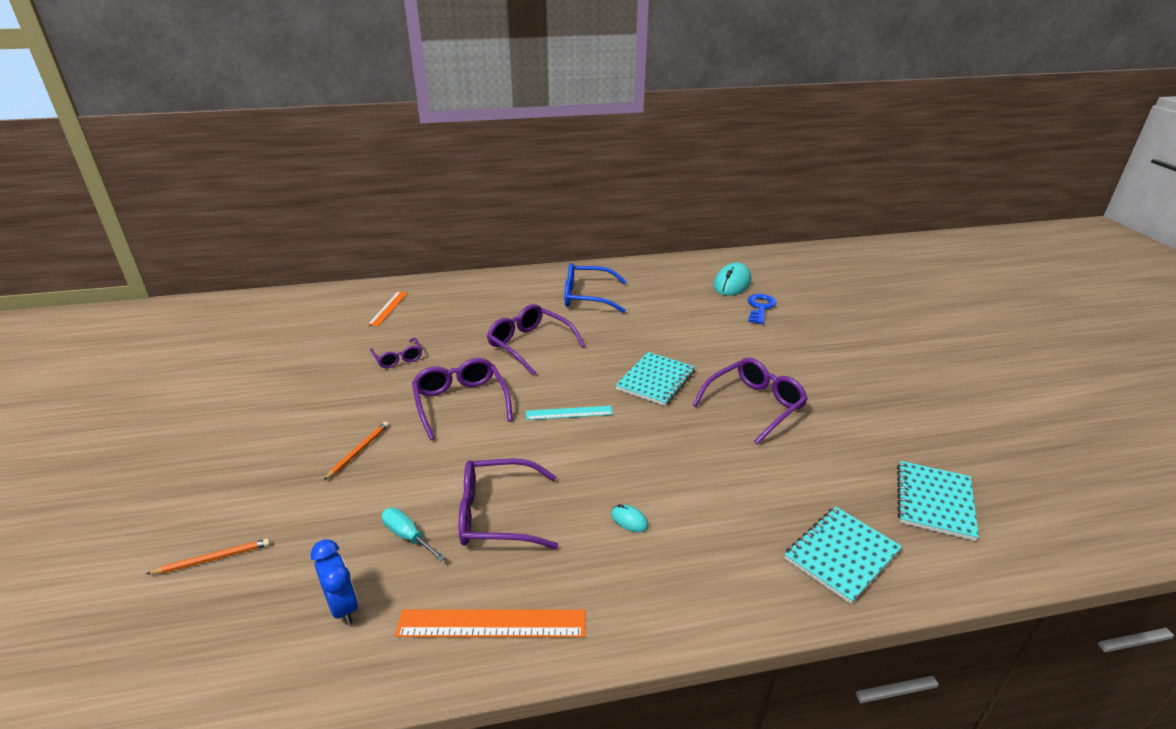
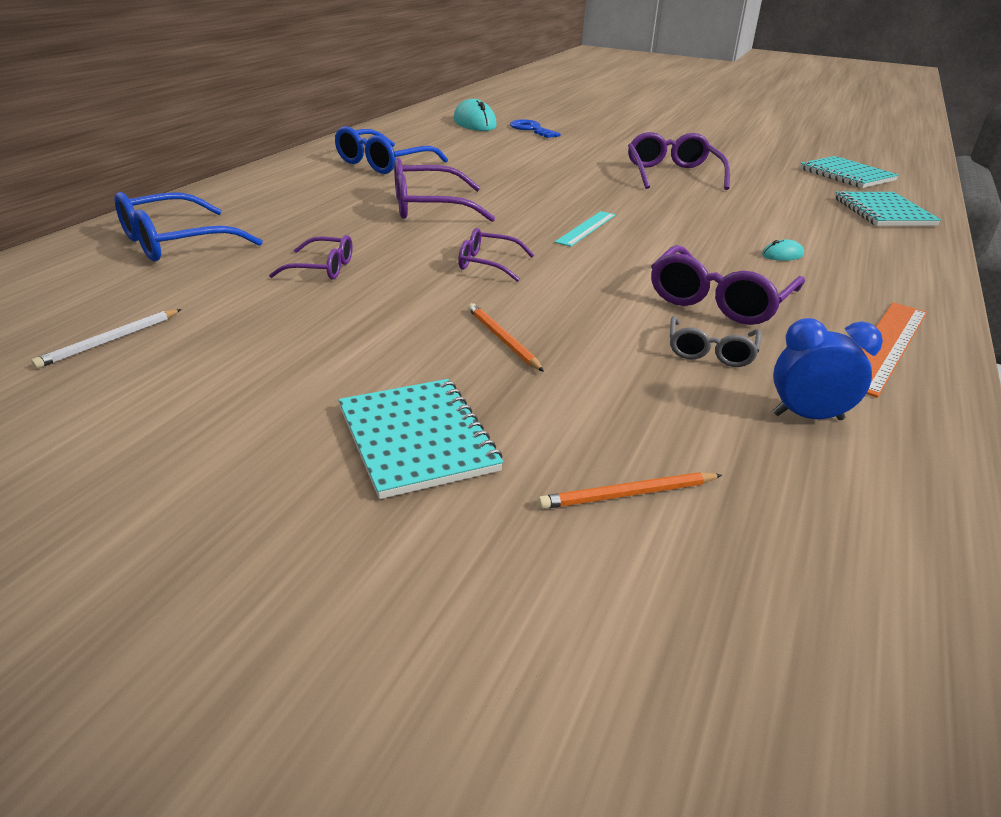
camera: 55 degrees left, 0 degrees up
orange pencil [147,539,270,574] -> orange pencil turned 120 degrees counterclockwise [538,472,722,509]
orange ruler [368,291,408,326] -> blue glasses [114,192,263,262]
turquoise screwdriver [382,508,446,562] -> grey glasses [670,316,761,367]
purple glasses [412,358,513,440] -> purple glasses [458,228,534,282], size x0.58
turquoise notebook [616,352,695,406] -> turquoise notebook moved to [338,379,503,499]
none -> white pencil [31,309,182,369]

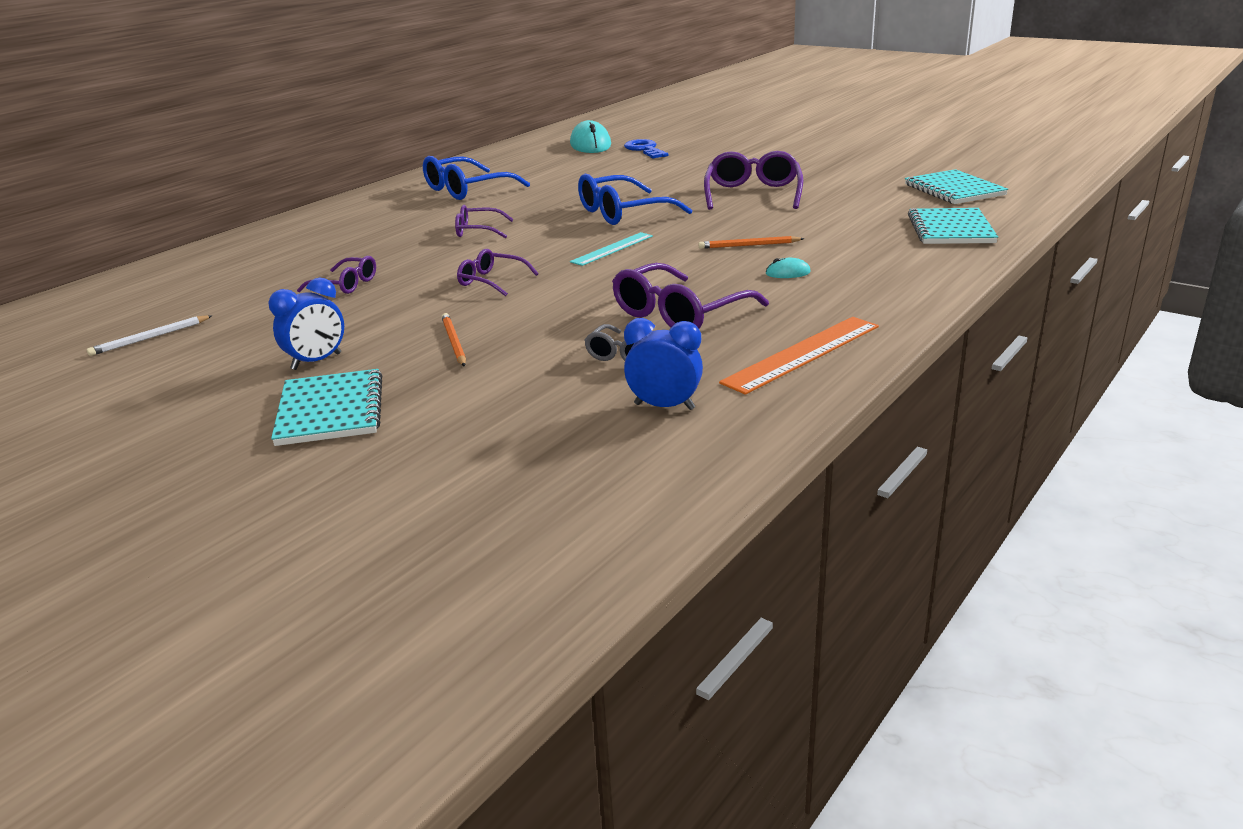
camera: 15 degrees right, 5 degrees down
blue glasses [114,192,263,262] -> blue glasses moved to [578,174,692,225]
purple glasses [394,158,495,222] -> purple glasses [455,205,514,238], size x0.58
orange pencil [538,472,722,509] -> orange pencil moved to [698,236,804,249]
none -> blue clock [269,277,344,370]

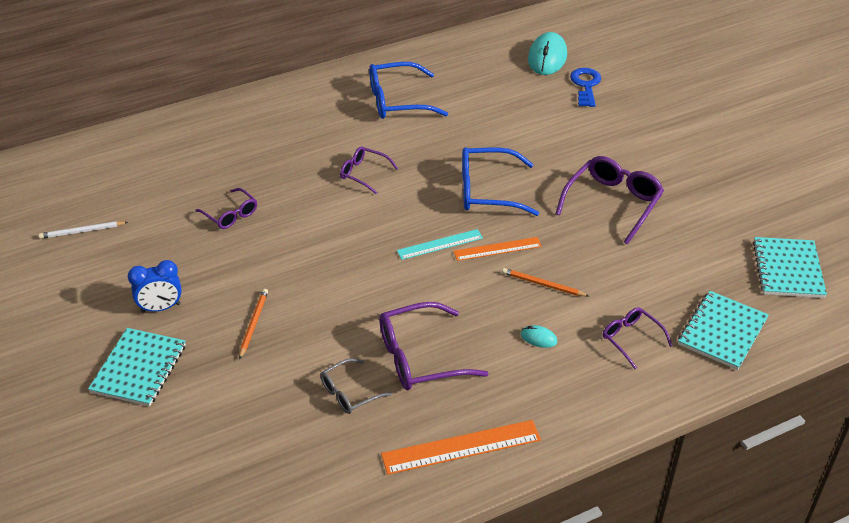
camera: 25 degrees right, 15 degrees up
purple glasses [457,249,539,296] -> purple glasses moved to [602,307,673,369]
blue clock [624,318,703,410] -> none
none -> orange ruler [454,237,542,261]

